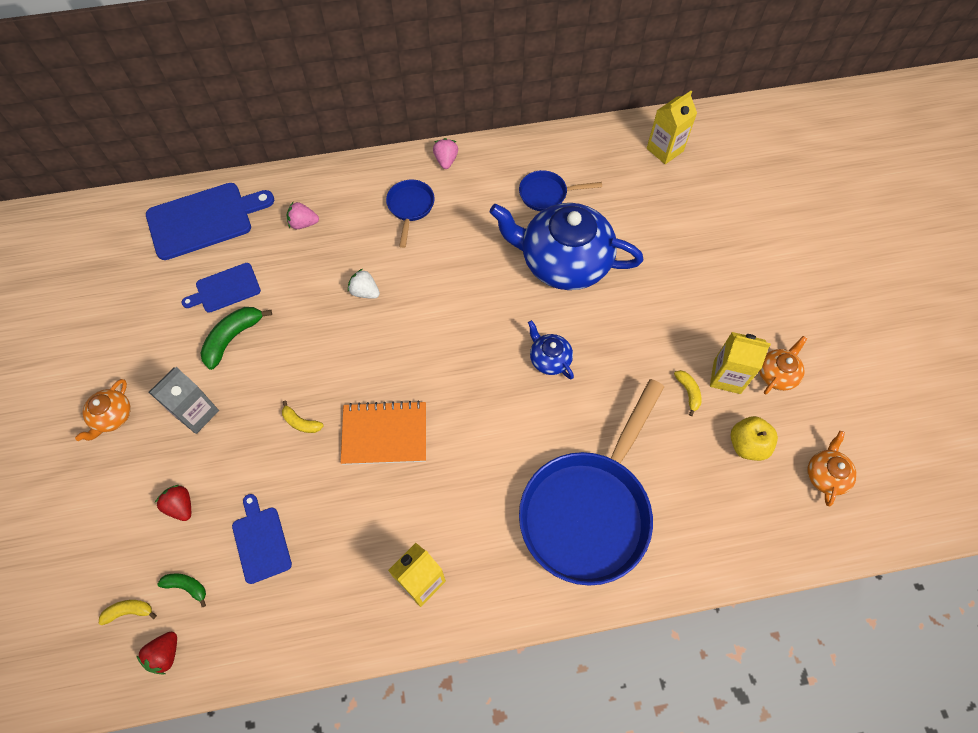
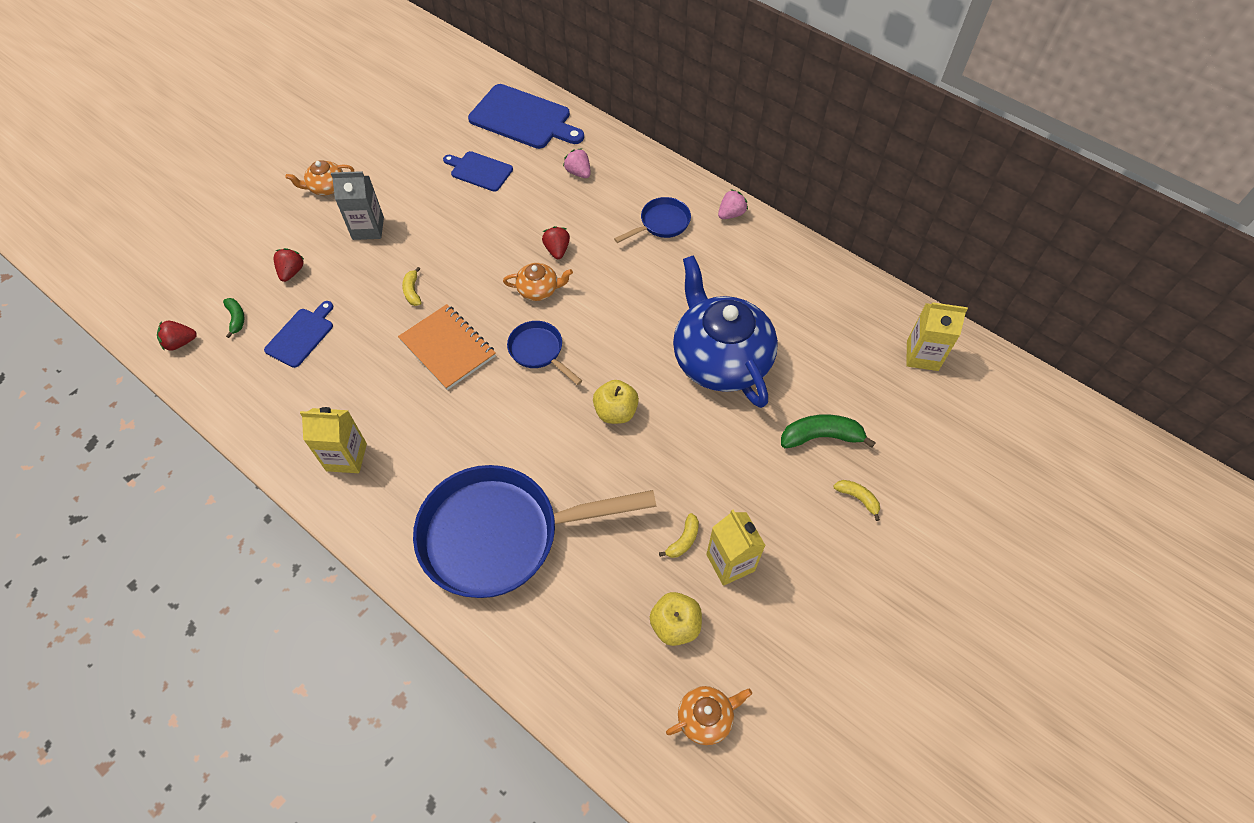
camera: 50 degrees right, 5 degrees down
yellow banana [99,600,157,625] -> yellow banana moved to [833,480,880,521]
green banana [200,307,272,370] -> green banana moved to [781,414,876,448]
white strawberry [348,269,380,299] -> red strawberry [542,226,570,259]
blue pan [519,170,602,211] -> blue pan moved to [507,321,582,385]
blue teapot [528,320,574,379] -> yellow apple [593,380,639,424]
orange teapot [759,336,807,395] -> orange teapot moved to [503,263,573,301]

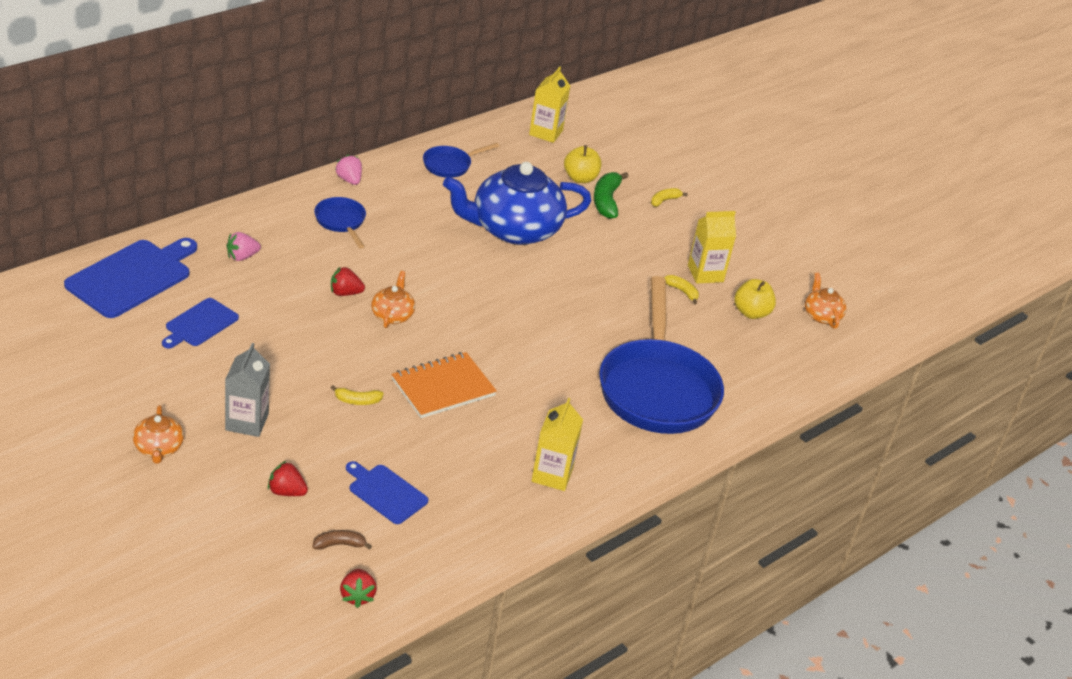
camera: 85 degrees left, 20 degrees down
green banana [223,298,245,338] -> brown banana [313,530,372,550]
blue pan [507,321,582,385] -> blue pan moved to [423,143,499,178]
yellow apple [593,380,639,424] -> yellow apple moved to [564,145,601,183]

